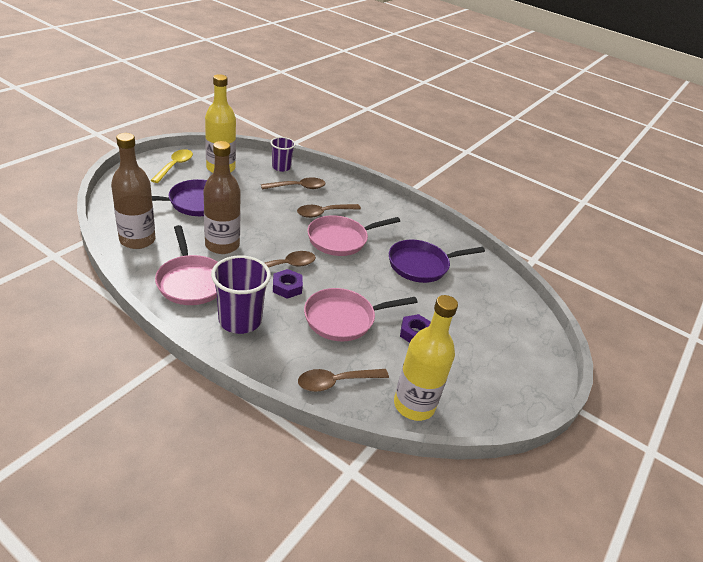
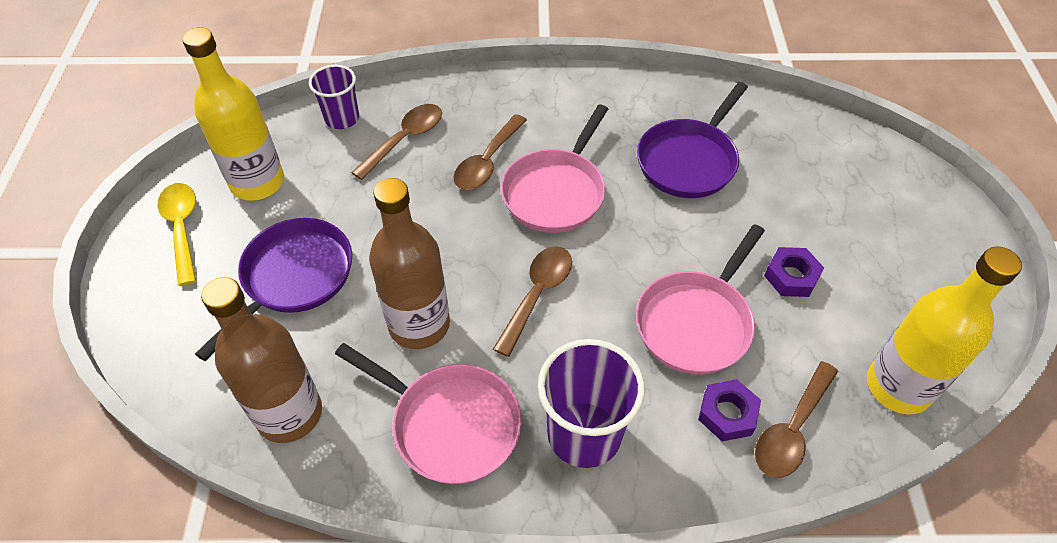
camera: 30 degrees left, 15 degrees up
purple nut [273,269,303,299] -> purple nut moved to [698,379,761,441]

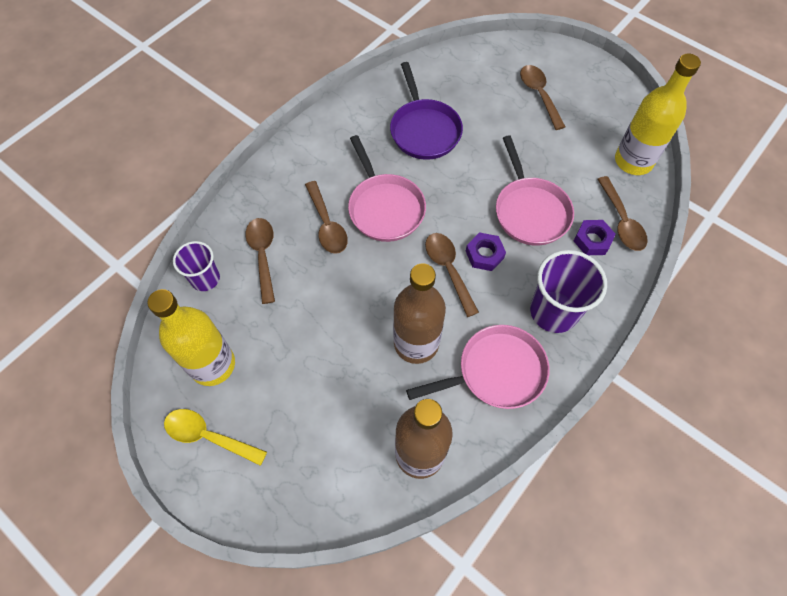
camera: 50 degrees left, 10 degrees up
purple pan [195,218,352,361] -> none
purple nut [764,247,824,297] -> purple nut moved to [466,232,506,271]
none -> brown spoon [520,65,566,130]

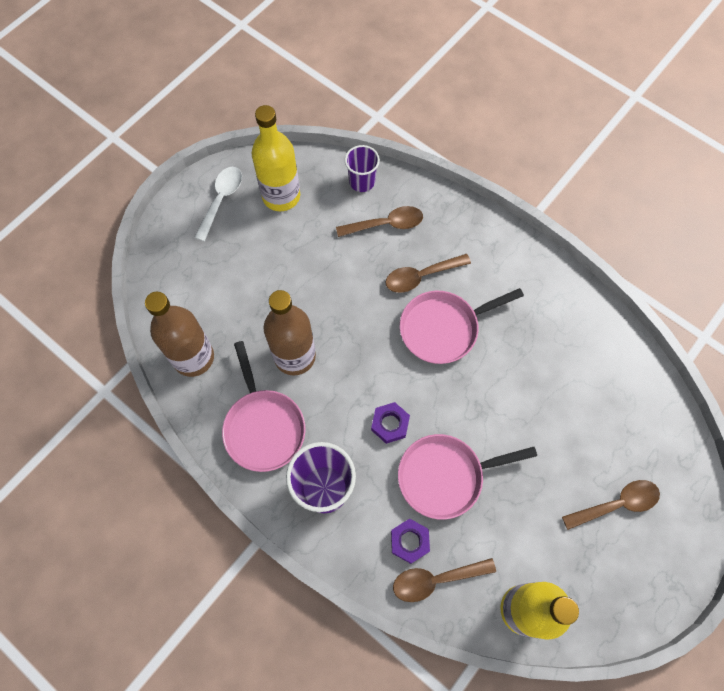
camera: 90 degrees right, 5 degrees up
yellow spoon [164,409,267,466] -> white spoon [194,167,242,241]
purple pan [390,62,463,160] -> none
brown spoon [425,233,479,317] -> none

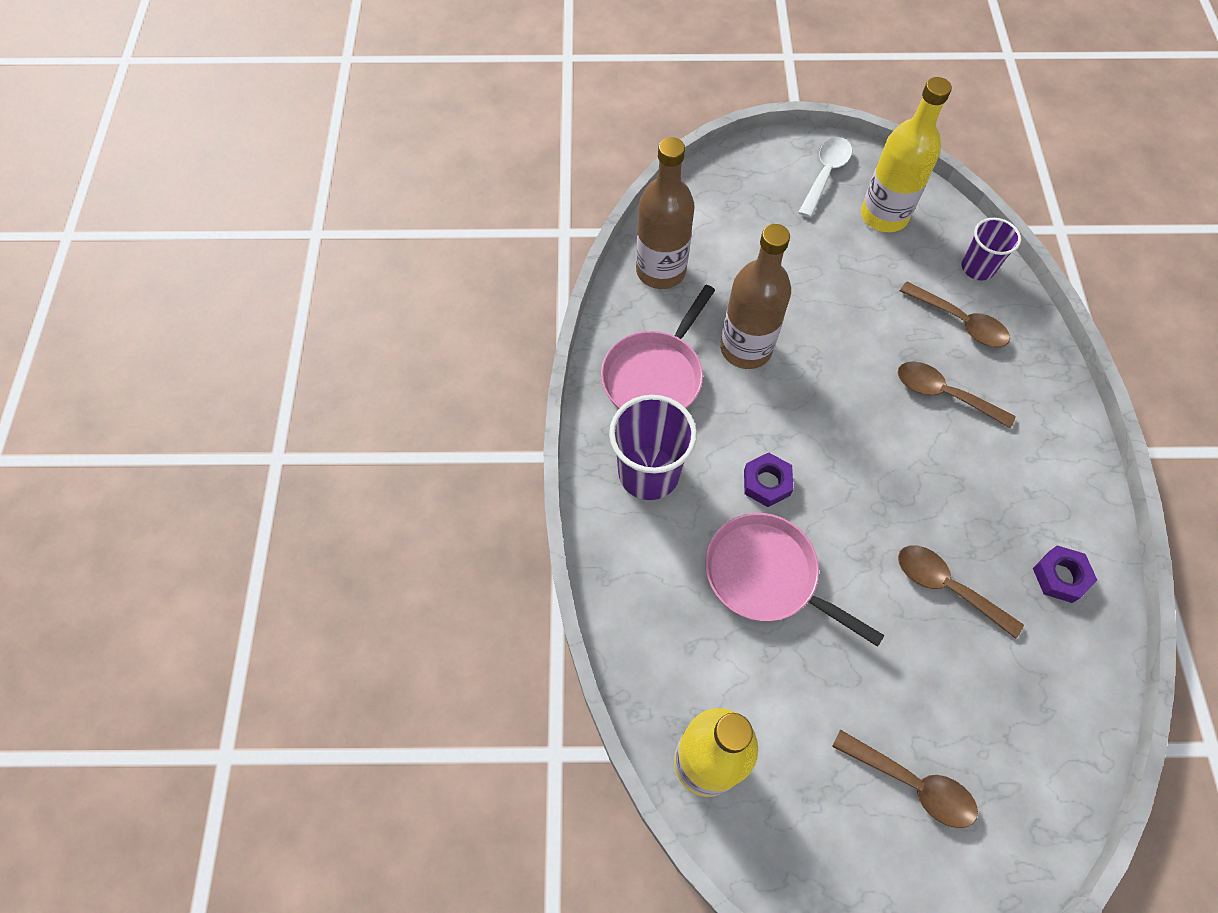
camera: 50 degrees right, 5 degrees down
white spoon [194,167,242,241] -> white spoon turned 45 degrees counterclockwise [798,137,852,218]
purple nut [391,519,430,564] -> purple nut moved to [1033,545,1097,603]
brown spoon [393,558,496,602] -> brown spoon moved to [898,545,1024,639]
pink pan [400,288,524,364] -> none

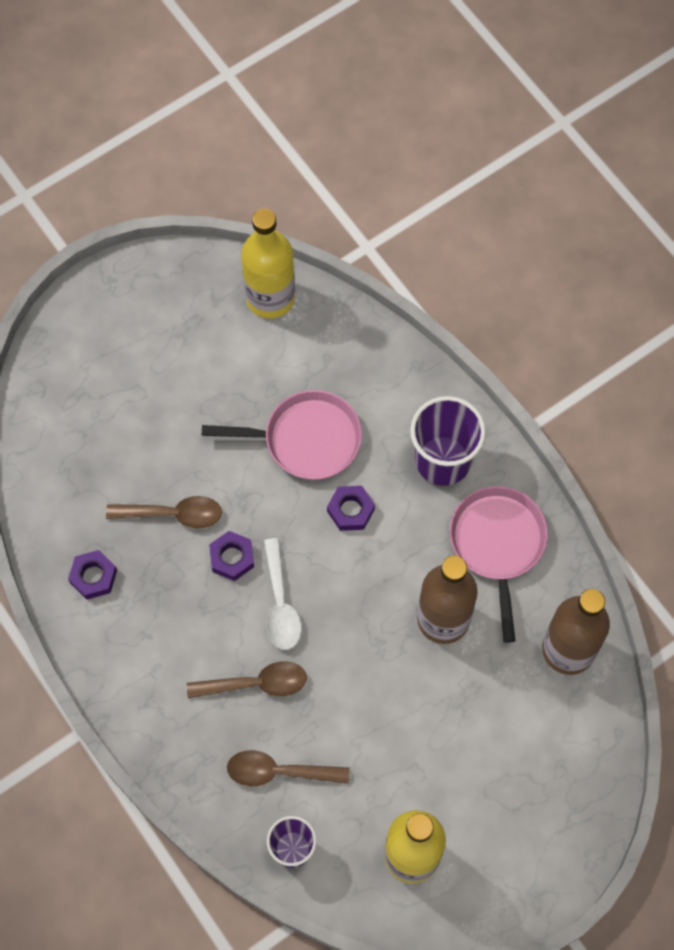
camera: 145 degrees right, 5 degrees up
white spoon [798,137,852,218] -> white spoon moved to [264,538,302,650]
brown spoon [832,730,978,828] -> none
none -> purple nut [209,531,254,581]

